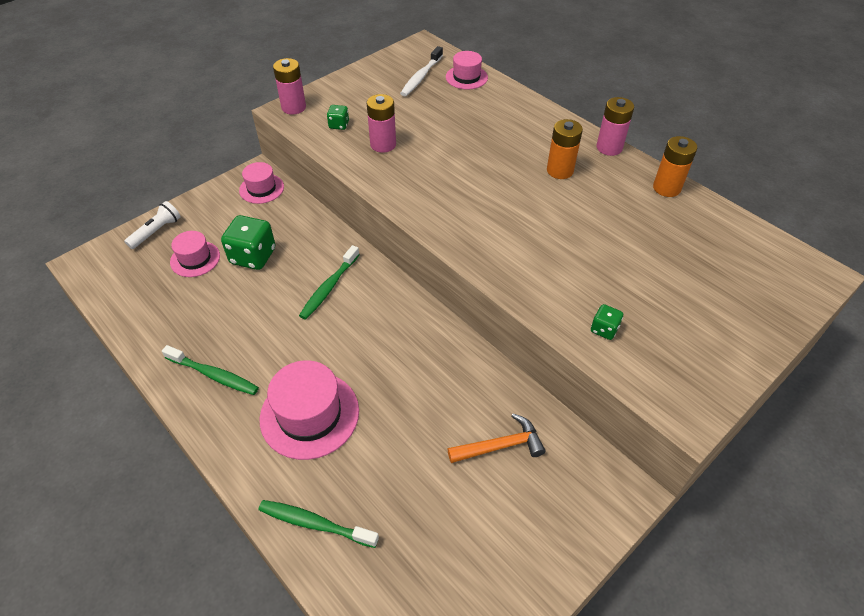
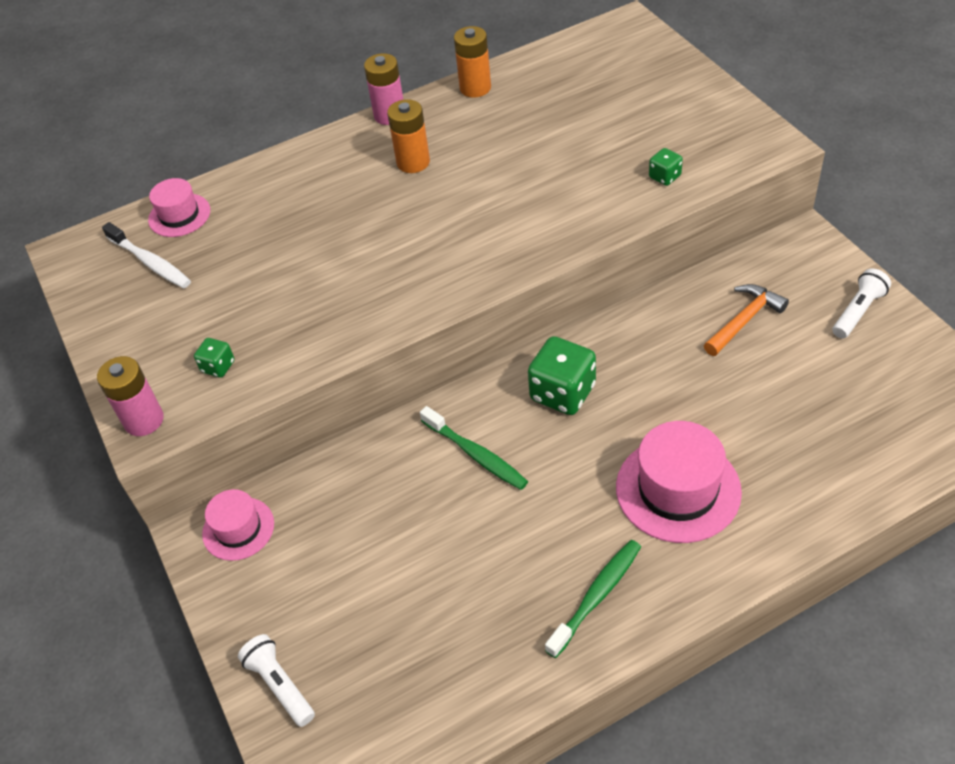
camera: 70 degrees left, 0 degrees up
pink hat [170,231,220,277] -> none
green dice [221,215,275,270] -> green dice moved to [528,336,596,415]
green toothbrush [258,500,379,548] -> none
pink battery [367,94,396,153] -> none
orange hammer [448,414,545,463] -> orange hammer turned 45 degrees clockwise [704,284,789,356]
none -> white flashlight [832,268,891,339]

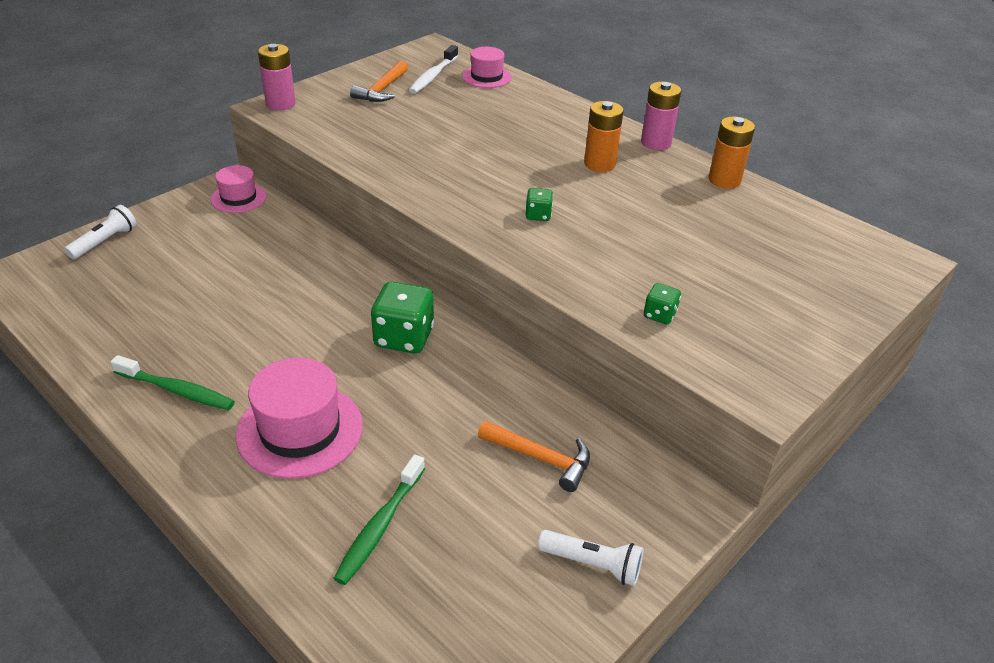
camera: 65 degrees right, 10 degrees down
green dice [194,338,234,378] -> green dice moved to [525,188,553,221]
green toothbrush [420,406,528,490] -> green toothbrush moved to [333,454,425,585]
none -> orange hammer [350,61,408,102]

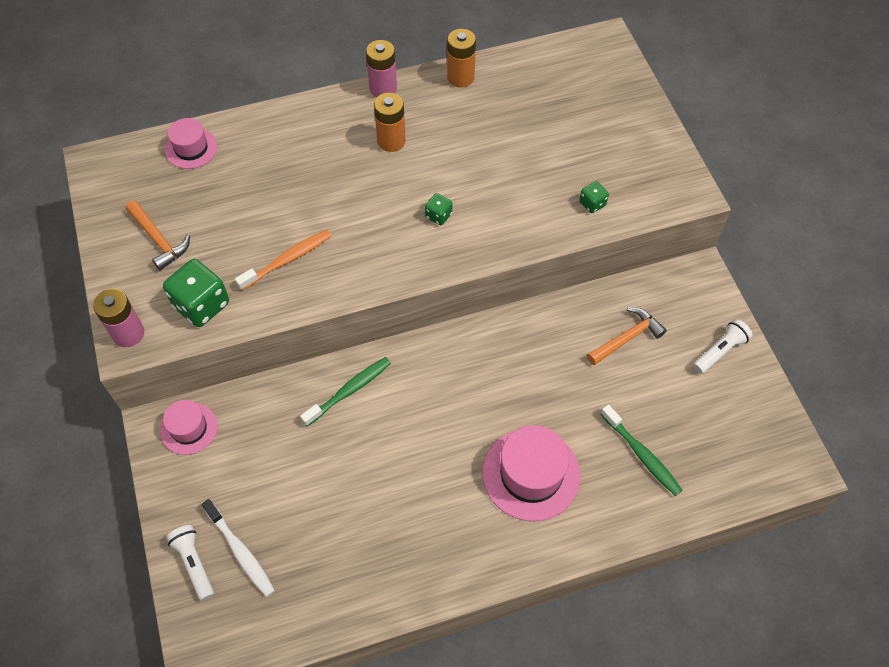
camera: 60 degrees left, 20 degrees up
green toothbrush [111,355,235,410] -> green toothbrush moved to [300,357,391,426]
green dice [371,281,434,354] -> green dice moved to [163,259,229,327]
white toothbrush [409,45,458,94] -> white toothbrush moved to [202,499,275,597]
none -> orange toothbrush [235,230,332,291]

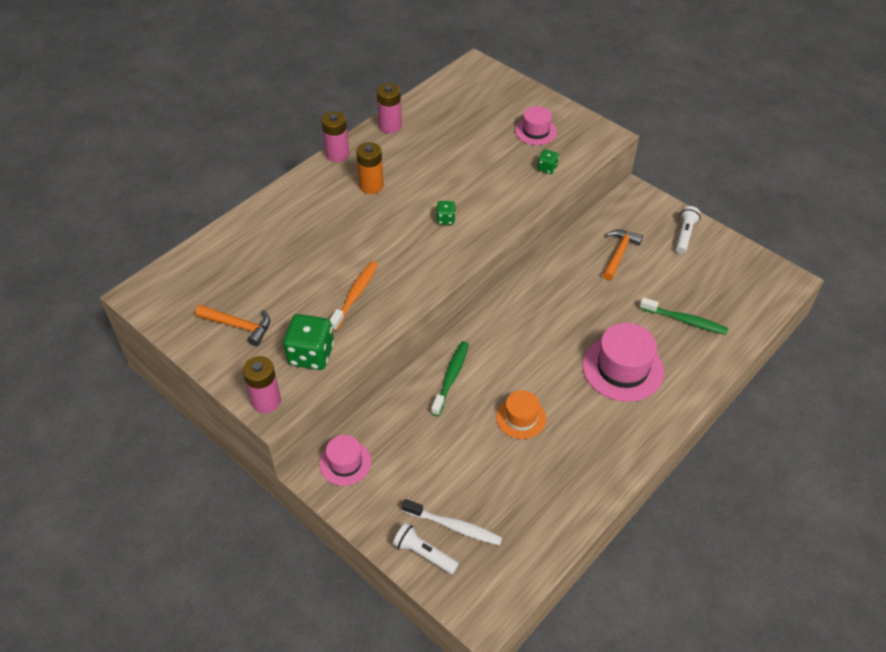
camera: 30 degrees left, 10 degrees down
pink hat [165,118,217,169] -> pink hat moved to [515,106,557,145]
orange battery [447,29,476,88] -> pink battery [377,83,402,133]
none -> orange hat [496,390,546,439]

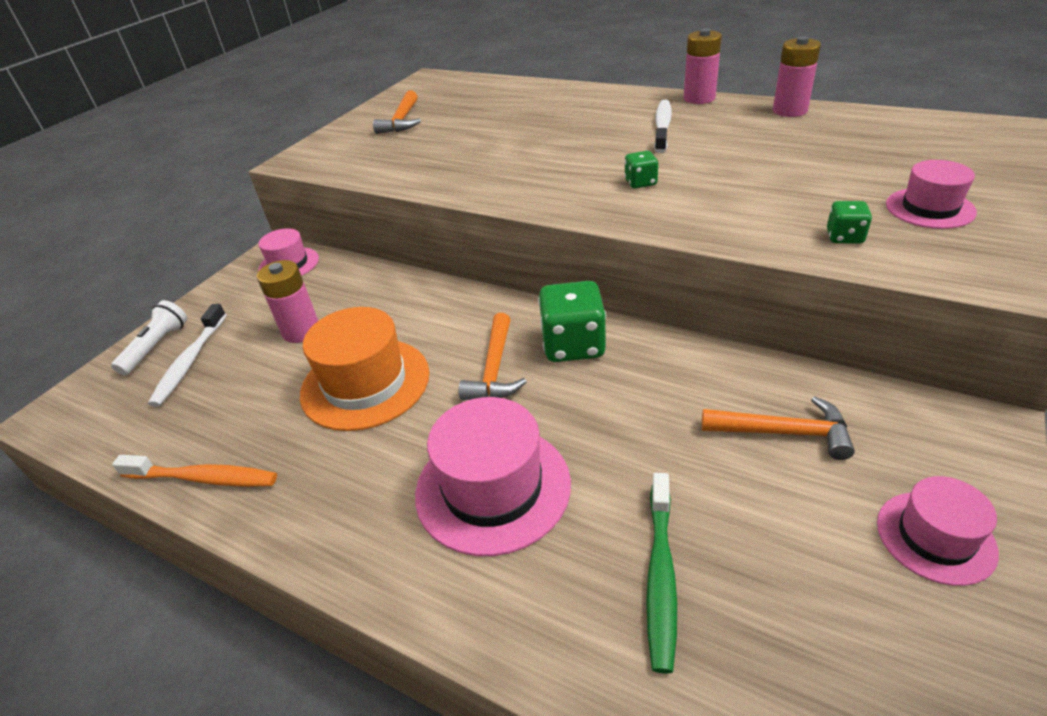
camera: 80 degrees right, 10 degrees down
pink battery [243,356,281,413] -> pink battery moved to [257,260,318,343]
green dice [283,314,334,370] -> green dice moved to [538,281,606,362]
orange toothbrush [330,261,378,331] -> orange toothbrush moved to [112,455,277,487]
orange battery [356,142,384,194] -> white toothbrush [654,100,672,153]
green toothbrush [431,341,469,416] -> none
orange hat [496,390,546,439] -> orange hat [300,307,430,431], size x1.68
white flashlight [676,206,701,254] -> pink hat [877,476,999,586]
none -> orange hammer [459,313,527,400]

